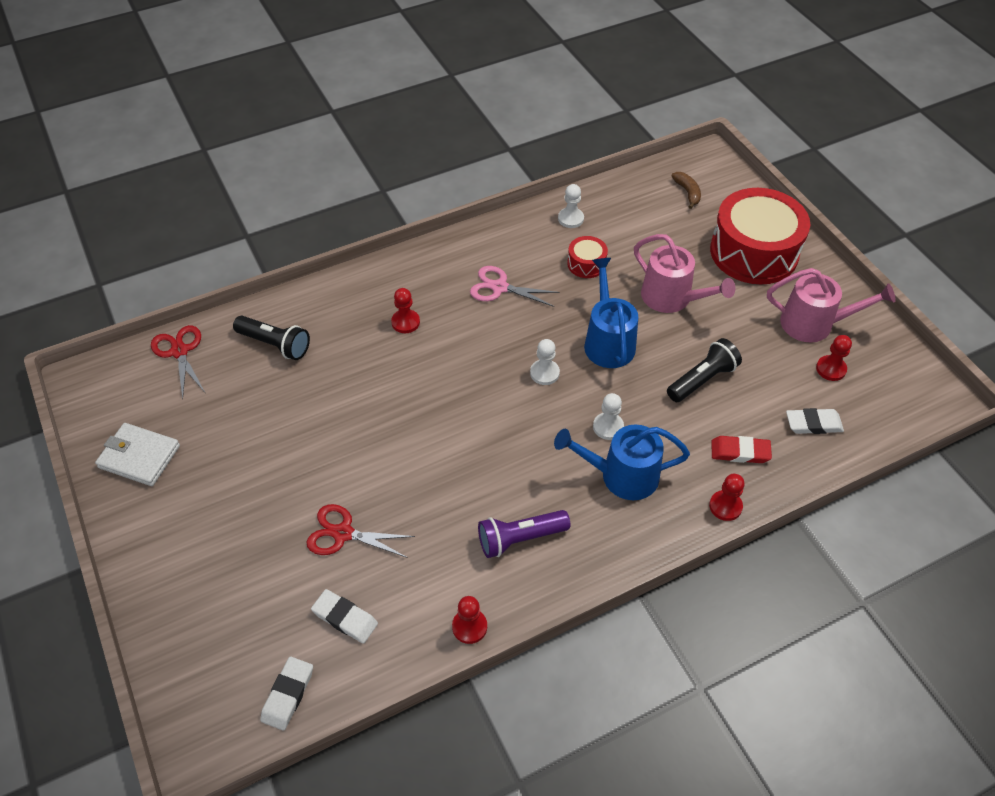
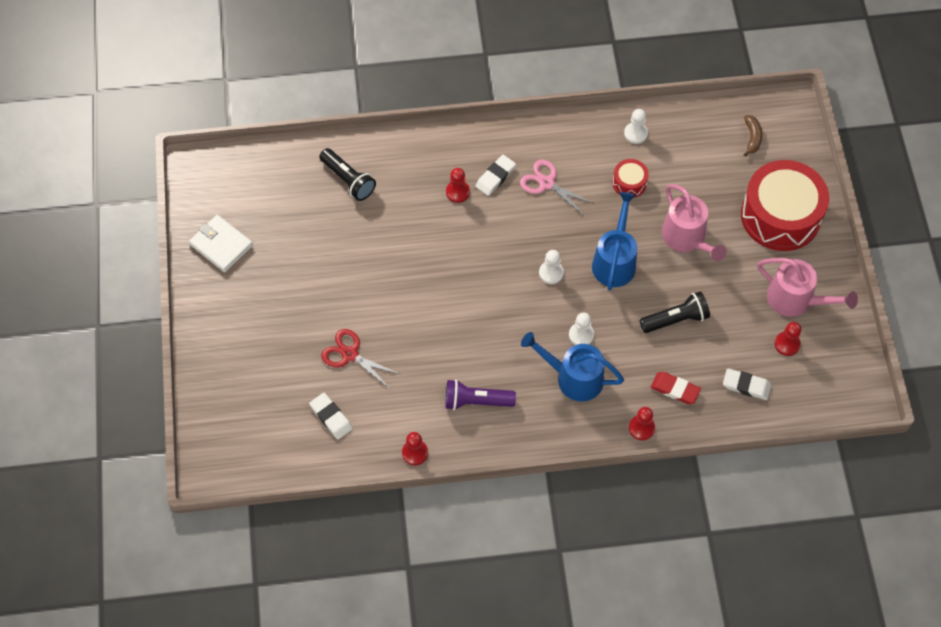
camera: 20 degrees right, 10 degrees up
red scissors [151,325,205,399] -> none
white eraser [260,657,313,731] -> white eraser moved to [475,155,516,196]

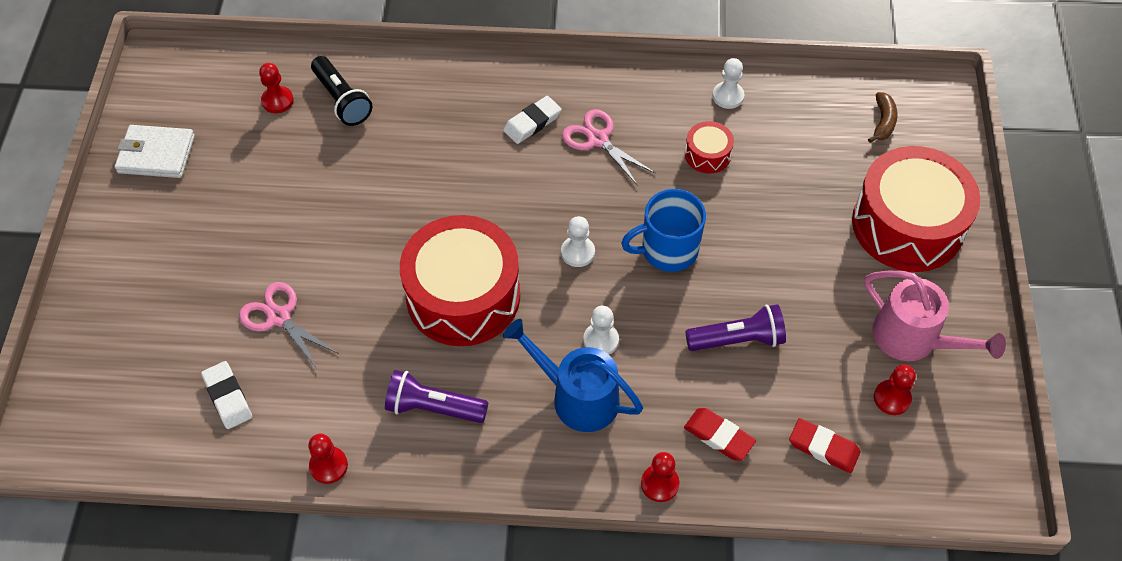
camera: 10 degrees right, 5 degrees down
white wallet [189,215,253,272] -> white wallet turned 45 degrees counterclockwise [115,125,195,178]
red scissors [321,329,400,389] -> pink scissors [239,282,339,370]
red pawn [446,168,470,203] -> red pawn moved to [259,63,294,113]
blue watering can [592,192,637,290] -> blue mug [621,189,706,272]
black flashlight [640,291,710,333] -> purple flashlight [685,304,786,351]
pink watering can [662,184,727,261] -> none
white eraser [723,368,771,400] -> red eraser [789,418,861,473]
none -> red drum [400,215,520,346]

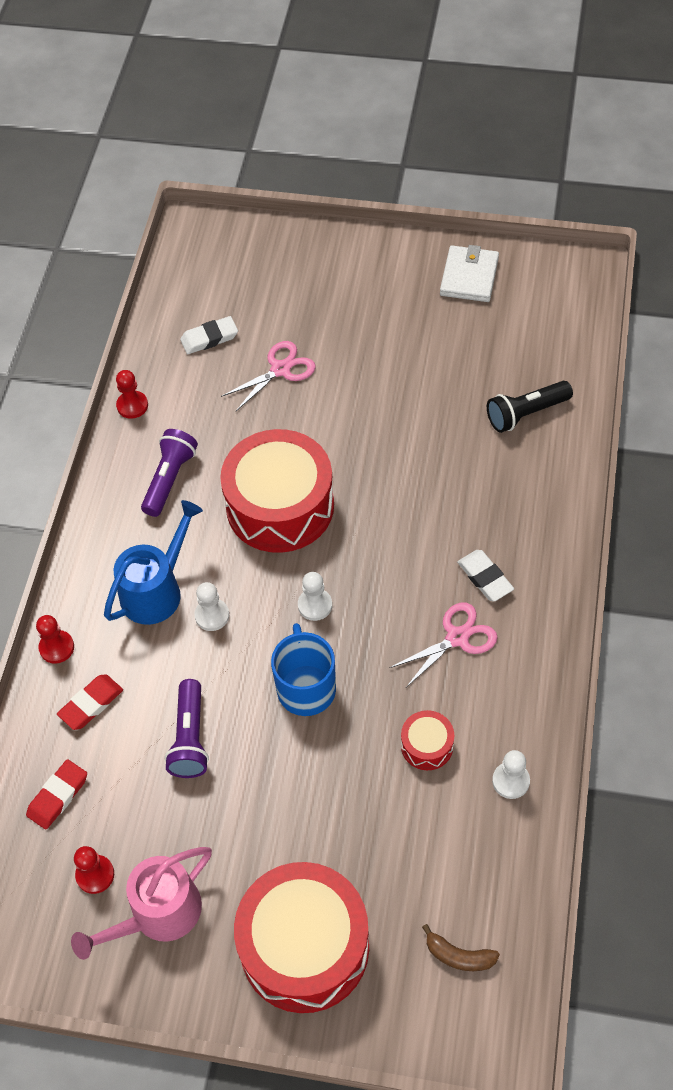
camera: 100 degrees right, 0 degrees up
red pawn [259,63,294,113] -> none

